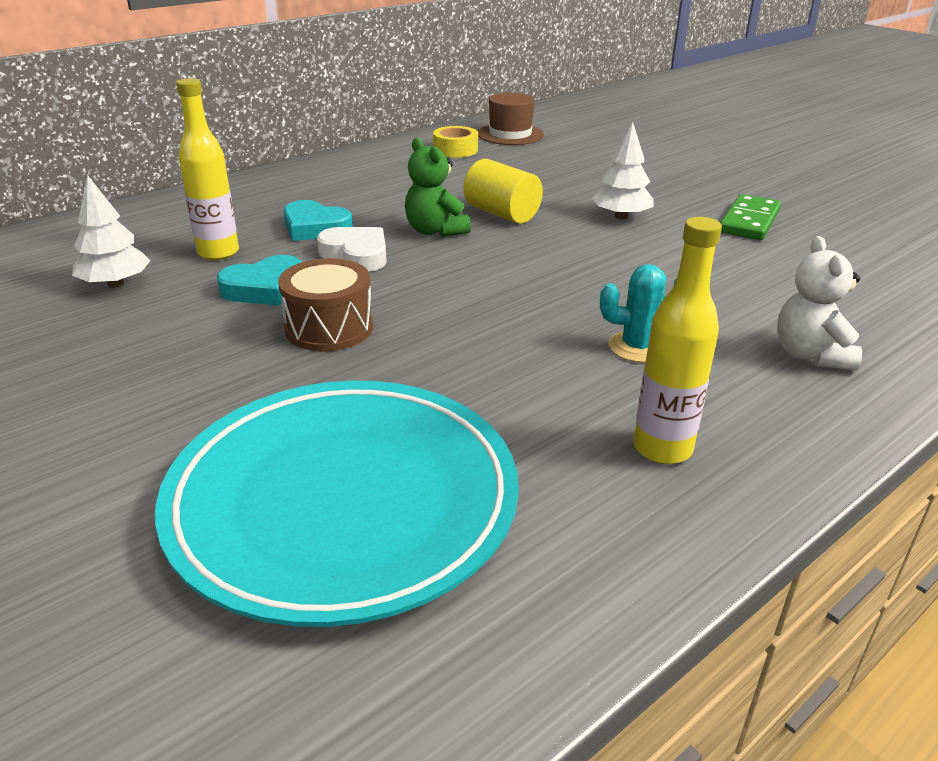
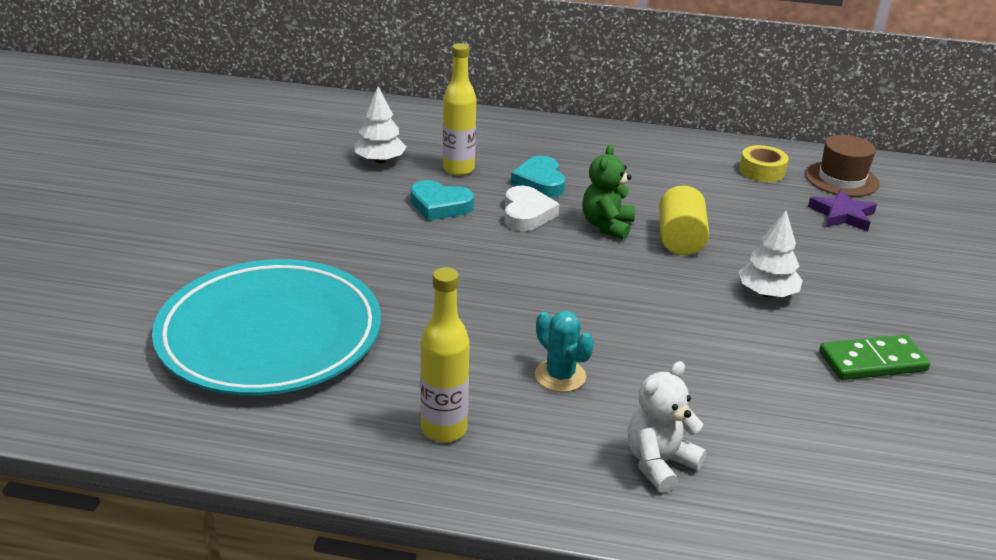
camera: 50 degrees right, 0 degrees up
brown drum [278,258,373,351] -> none
none -> purple star [808,189,877,231]

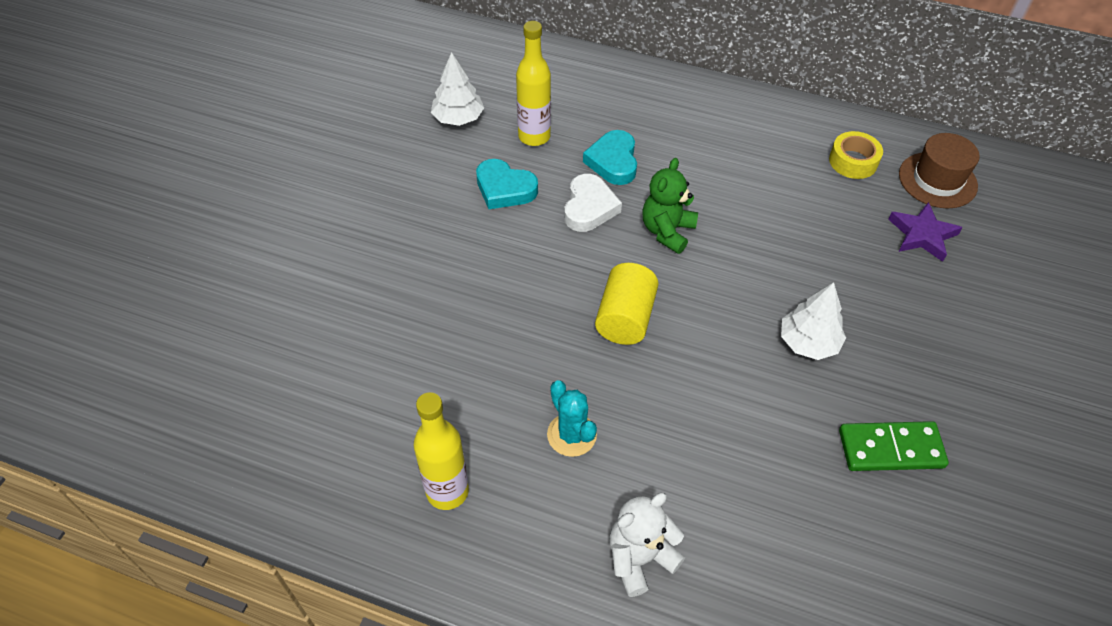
camera: 10 degrees right, 20 degrees up
turquoise plate [152,259,381,395] -> none
yellow cylinder [659,185,709,255] -> yellow cylinder moved to [595,263,659,345]

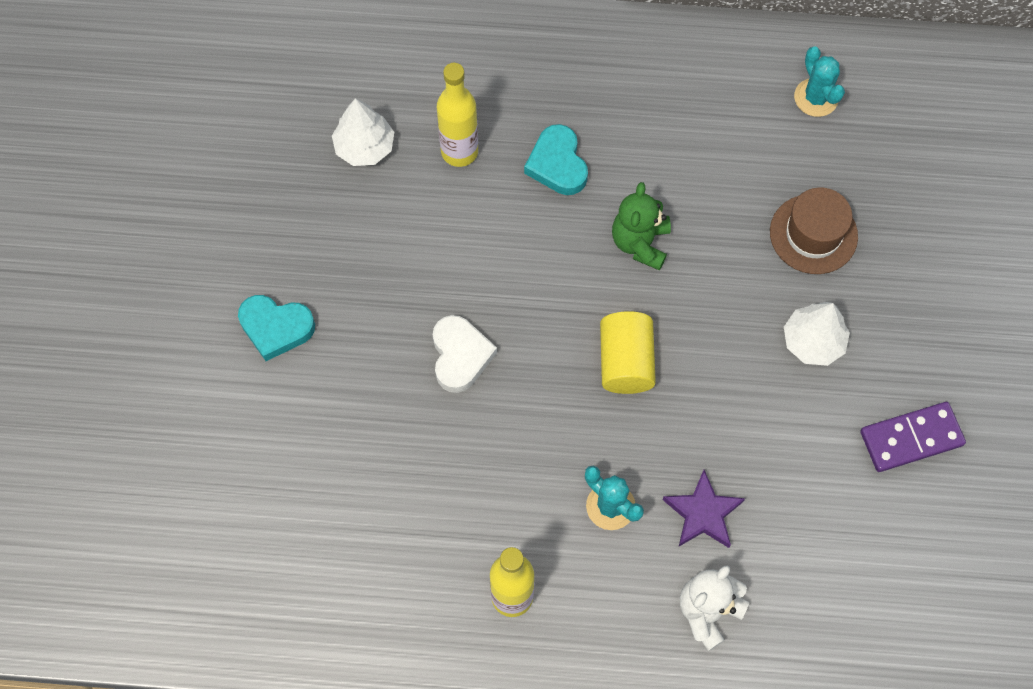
camera: 15 degrees left, 15 degrees up
turquoise heart [476,159,538,209] -> turquoise heart moved to [238,295,315,361]
white heart [564,174,622,232] -> white heart moved to [433,315,497,393]
yellow tape [829,131,883,179] -> turquoise cactus [794,46,845,117]
green domino [839,421,949,471] -> purple domino [860,402,966,472]
purple star [888,202,963,262] -> purple star moved to [663,470,745,548]
brown hat [899,133,980,208] -> brown hat moved to [770,187,858,274]

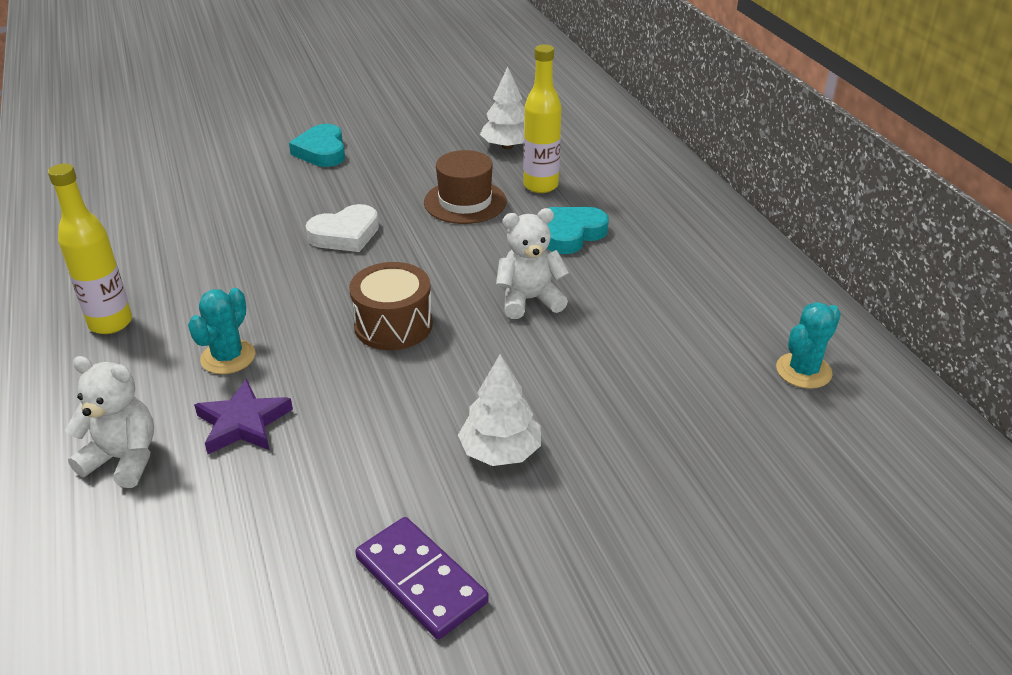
camera: 65 degrees right, 30 degrees down
yellow cylinder [600,311,656,394] -> brown drum [349,262,433,350]
green teddy bear [612,182,671,270] -> white teddy bear [496,208,569,319]
brown hat [770,187,858,274] -> brown hat moved to [424,150,507,224]

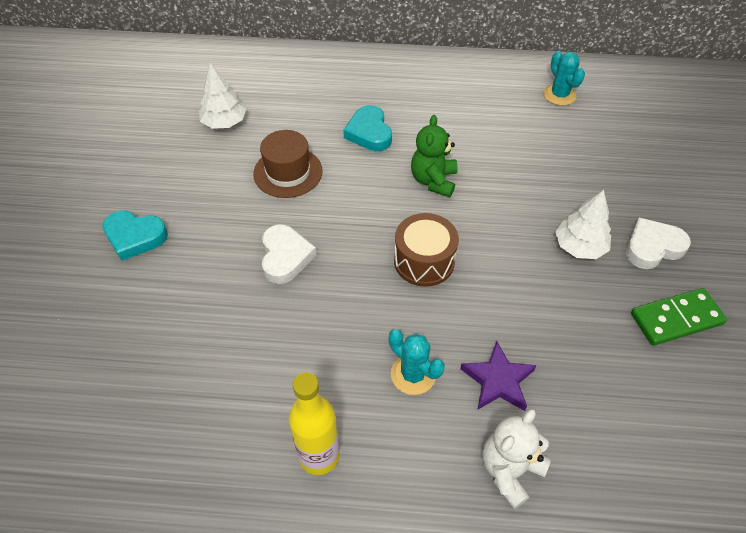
camera: 65 degrees left, 15 degrees up
purple domino [355,517,489,639] -> green domino [631,288,727,346]
white teddy bear [496,208,569,319] -> green teddy bear [411,115,458,197]
yellow bottle [523,44,562,193] -> none
none -> white heart [626,218,691,269]

